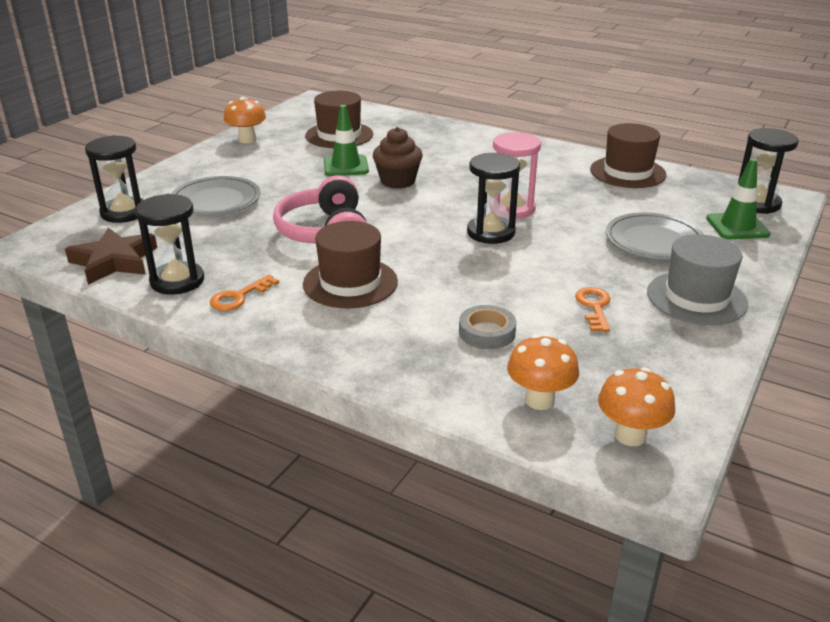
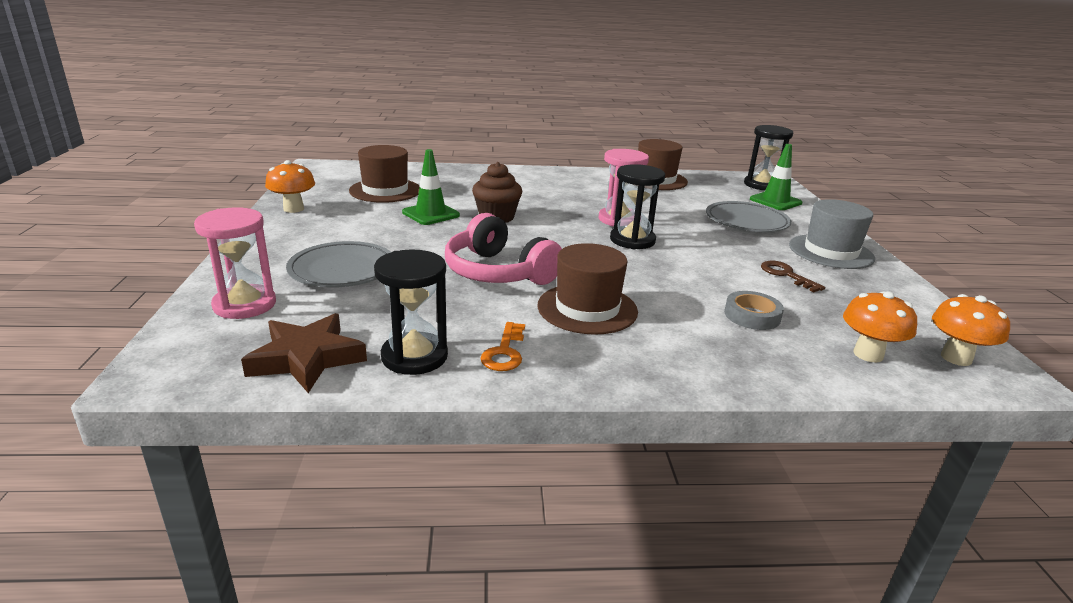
camera: 35 degrees left, 5 degrees down
black hourglass [85,135,144,223] -> pink hourglass [194,207,276,319]
orange key [575,287,611,332] -> brown key [761,261,825,292]

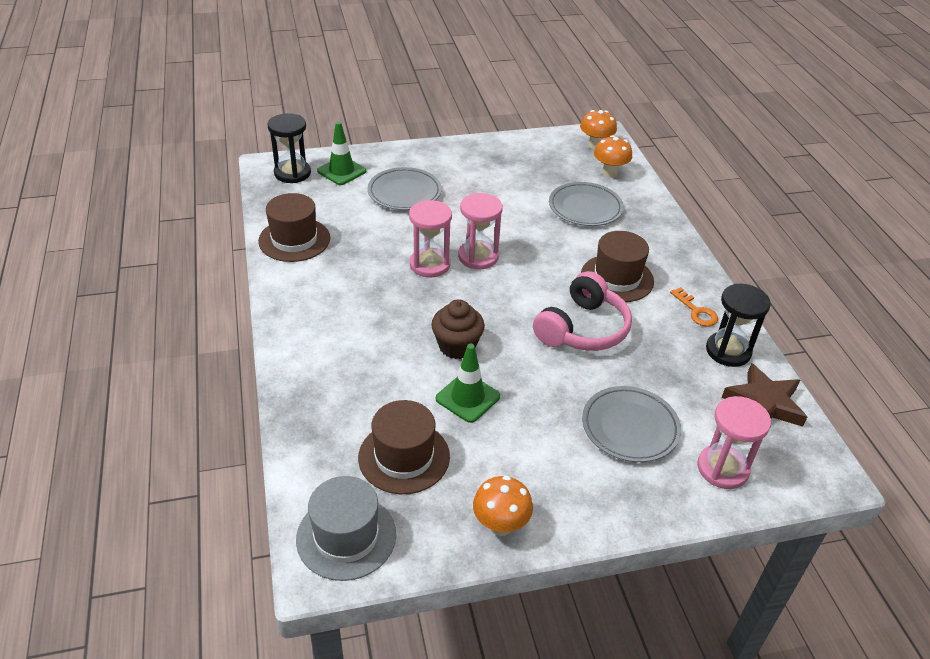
camera: 100 degrees left, 15 degrees up
orange key [480,322,525,371] -> orange key turned 60 degrees clockwise [670,287,718,326]
black hourglass [610,164,665,249] -> pink hourglass [458,193,503,269]
grey tape [724,291,784,330] -> grey plate [549,182,624,226]
brown key [761,261,825,292] -> none
grey hat [789,199,875,269] -> grey hat moved to [296,476,396,581]

